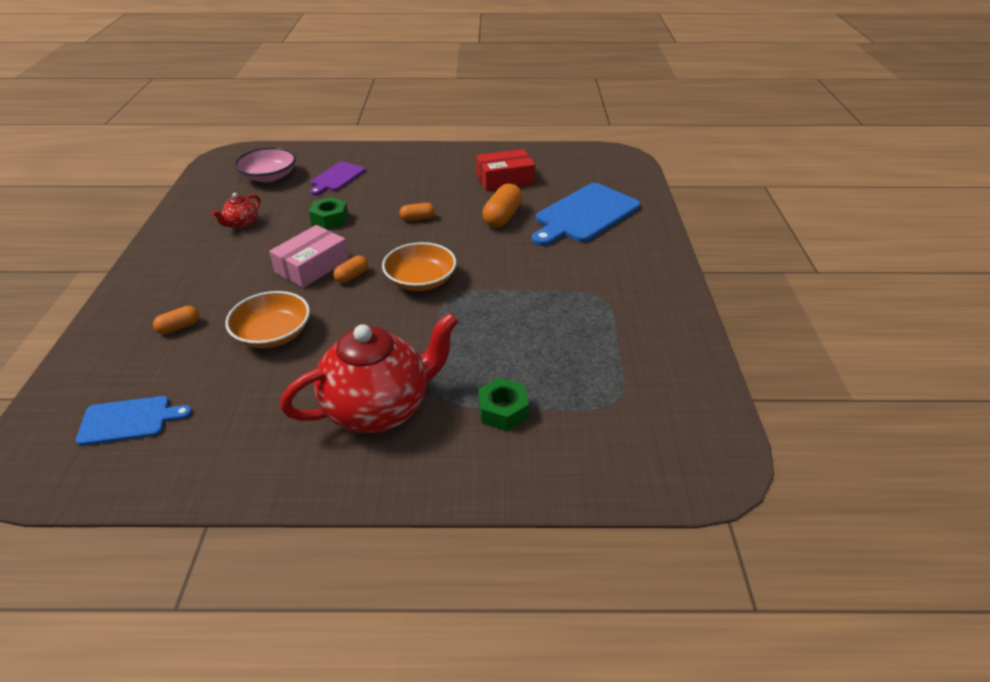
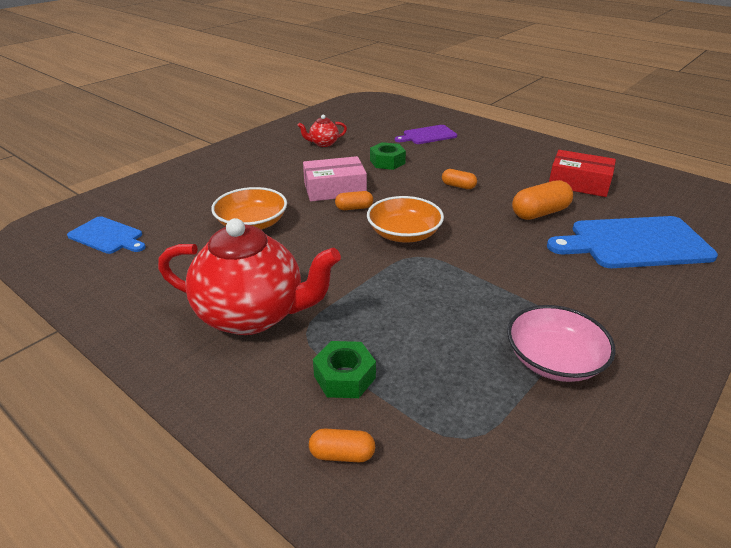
camera: 40 degrees right, 5 degrees down
orange capsule [153,306,199,334] -> orange capsule moved to [309,428,375,462]
pink bowl [235,147,296,182] -> pink bowl moved to [507,305,616,382]

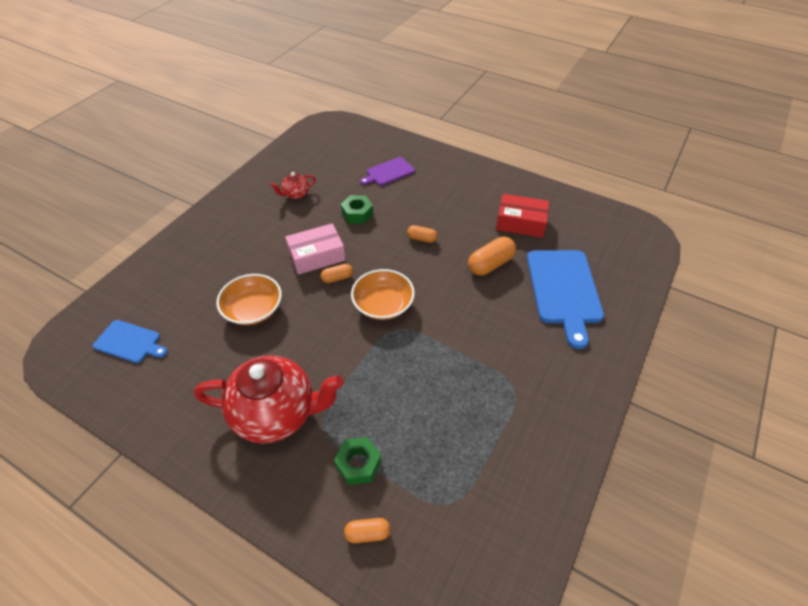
camera: 10 degrees left, 15 degrees up
pink bowl [507,305,616,382] -> none
blue cutting board [547,216,718,268] -> blue cutting board turned 75 degrees counterclockwise [527,250,604,349]

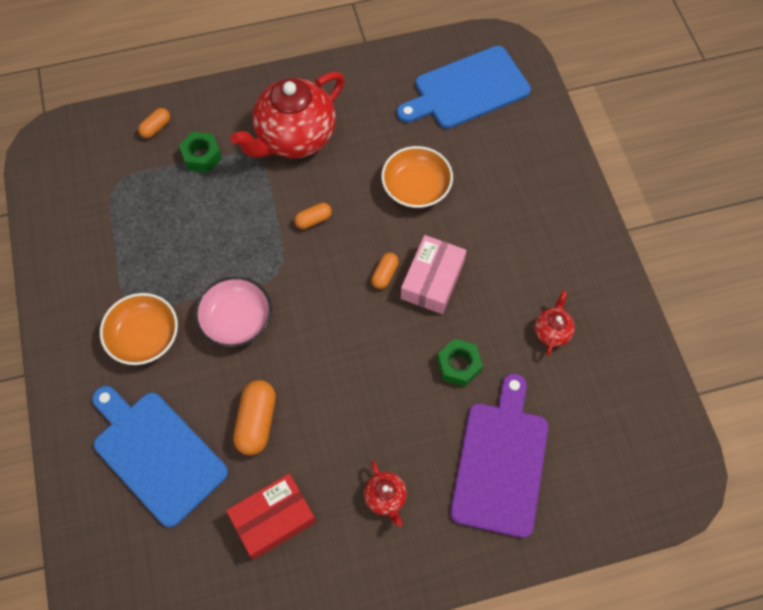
camera: 135 degrees right, 15 degrees up
blue cutting board [93,320,168,363] -> blue cutting board [397,46,531,129], size x1.78
orange bowl [351,269,415,320] -> orange bowl moved to [100,293,178,365]
purple cutting board [360,157,415,186] -> purple cutting board [450,373,549,538], size x1.78
orange capsule [407,225,437,243] -> orange capsule moved to [294,203,332,229]
none -> pink bowl [195,277,272,347]
none -> red teapot [364,461,407,527]

